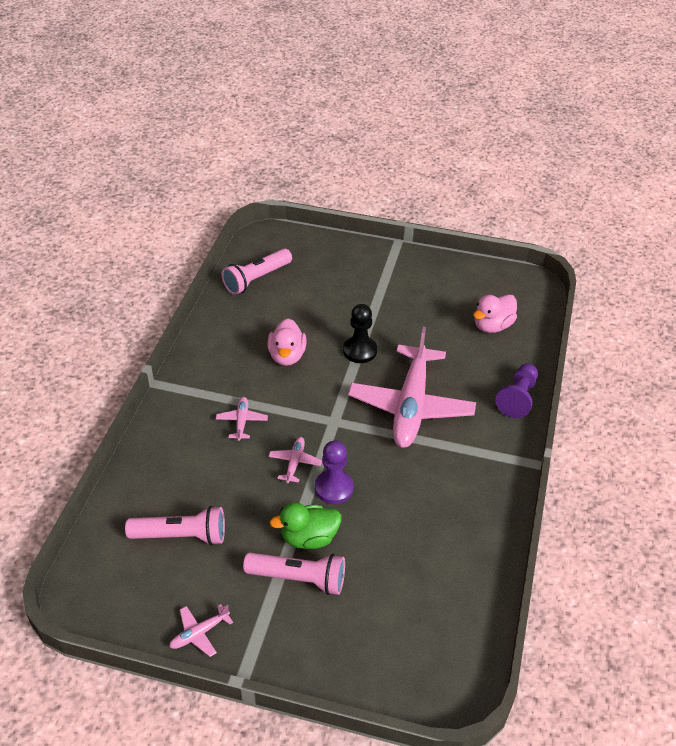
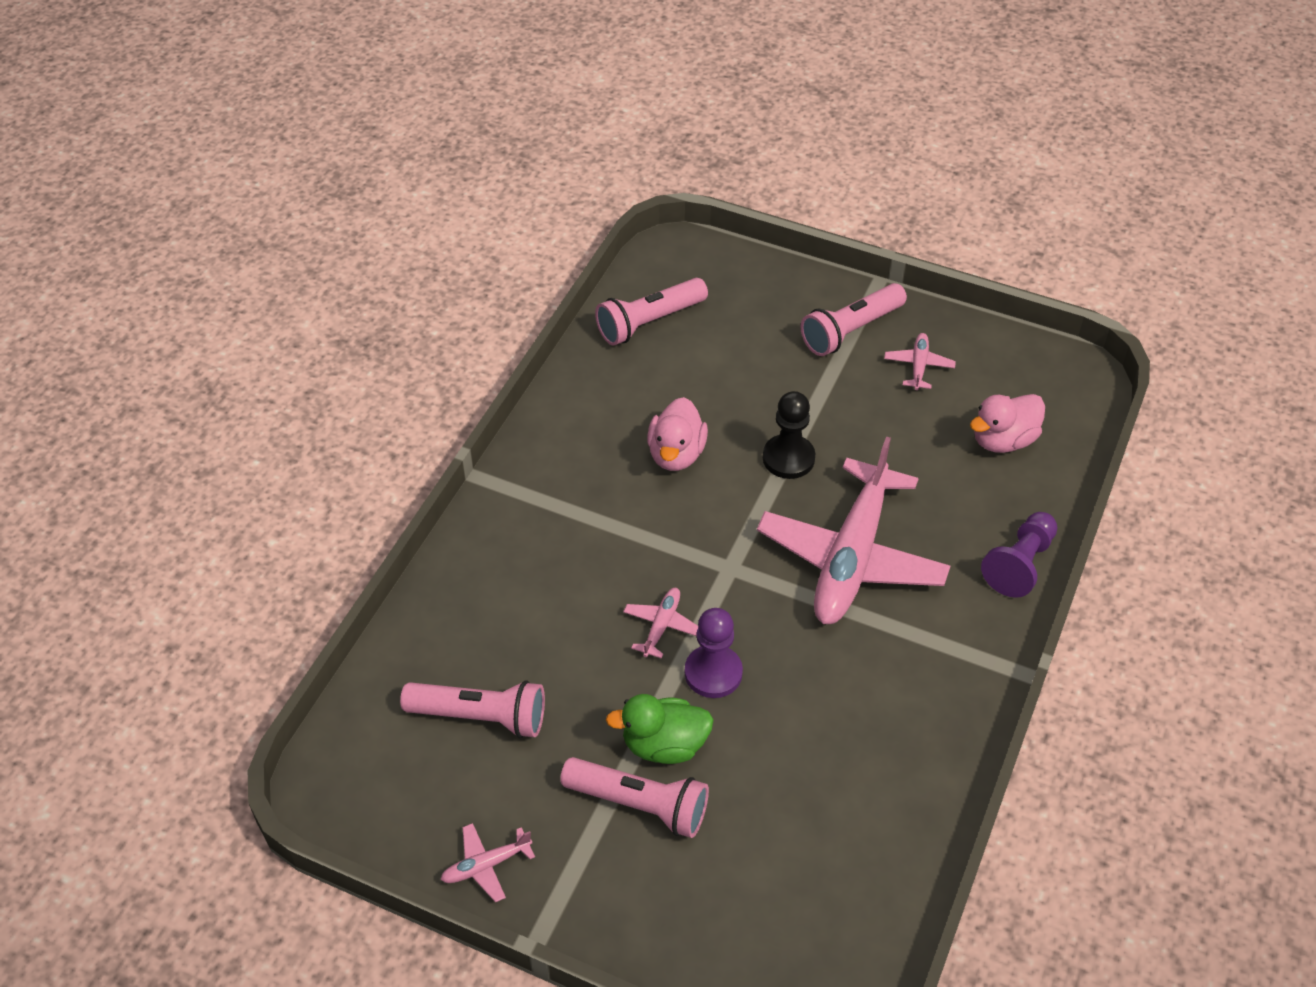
camera: 10 degrees right, 5 degrees up
pink plane [216,397,268,441] -> pink plane moved to [884,333,956,390]
none -> pink flashlight [801,283,907,356]

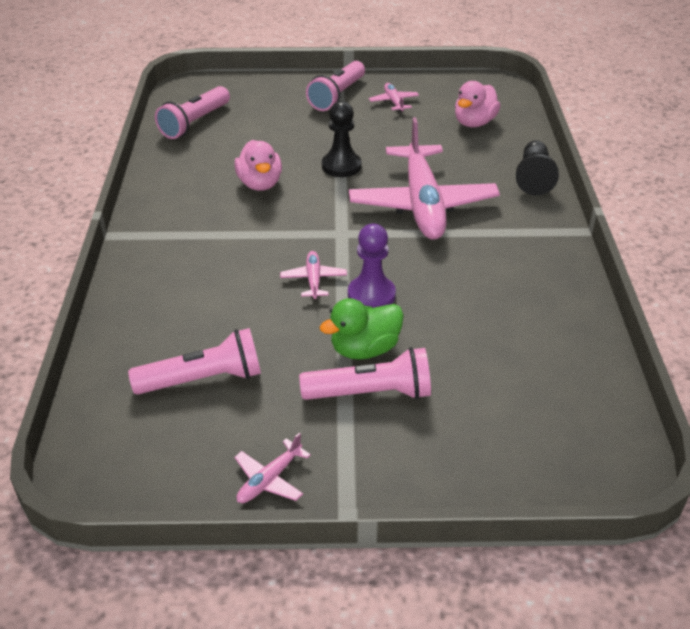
camera: 25 degrees left, 10 degrees down
purple pawn [981,512,1057,598] -> black pawn [516,140,559,196]

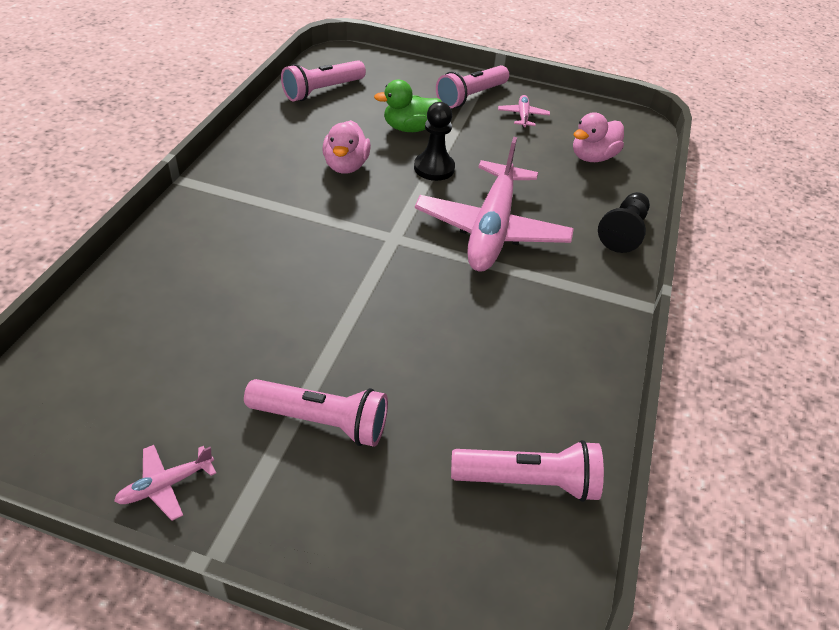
camera: 15 degrees right, 5 degrees up
pink flashlight [128,328,261,394] -> pink flashlight moved to [451,440,604,502]
pink plane [280,251,347,299] -> none
green duck [320,298,404,360] -> green duck moved to [374,80,442,132]
purple pawn [348,224,396,308] -> none

